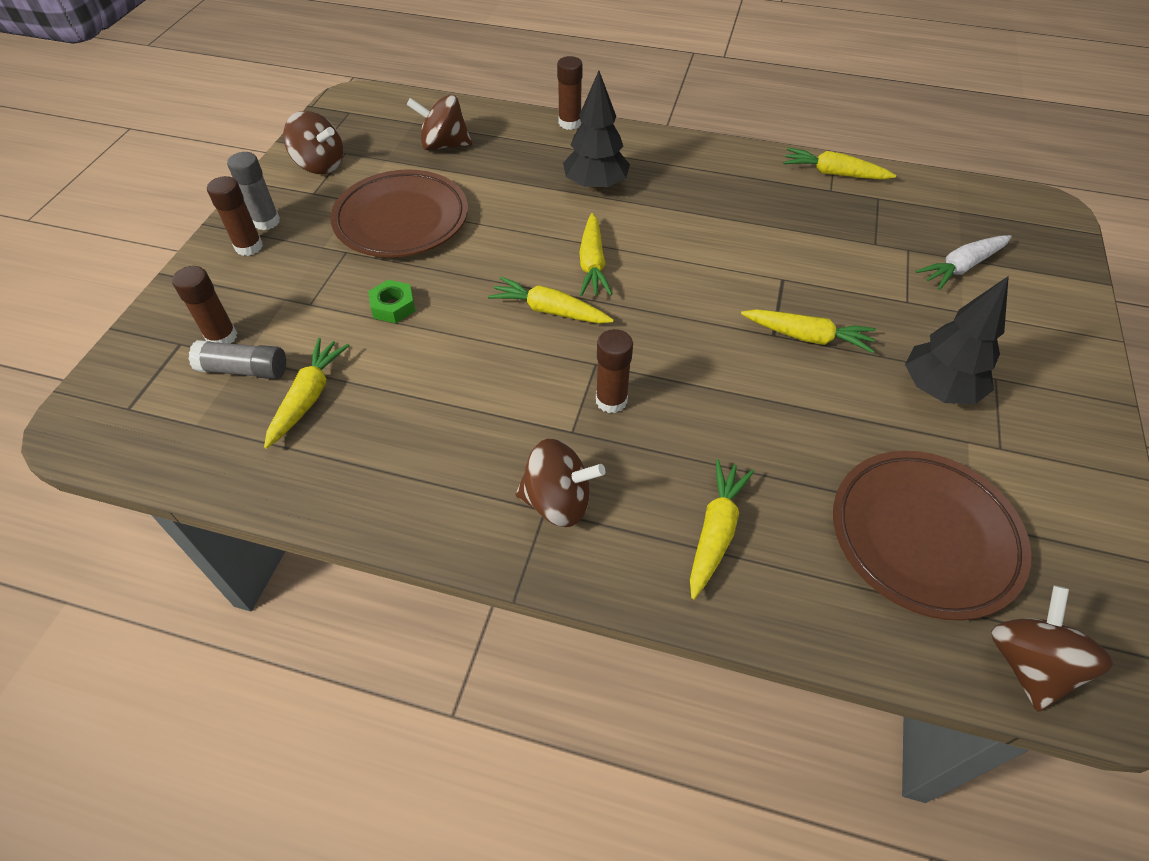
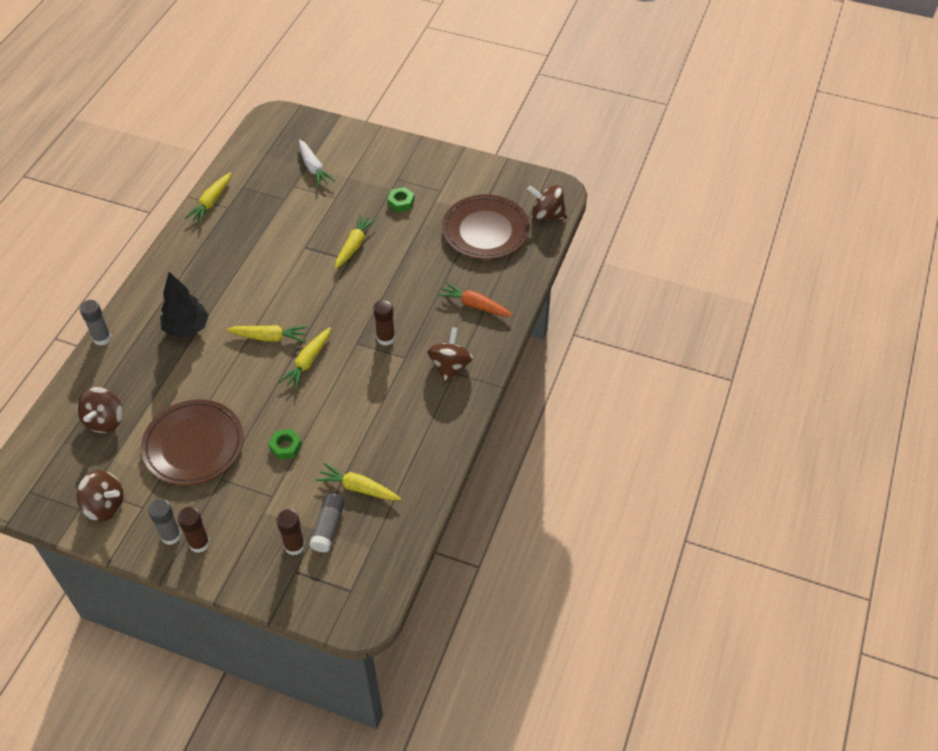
camera: 85 degrees left, 0 degrees up
brown spinning top [283,111,343,174] -> brown spinning top turned 75 degrees clockwise [76,470,124,521]
brown glue stick [557,56,583,130] -> grey glue stick [80,300,112,346]
yellow carrot [690,459,754,599] -> orange carrot [438,282,513,316]
black tree [905,276,1009,404] -> green nut [387,187,415,212]

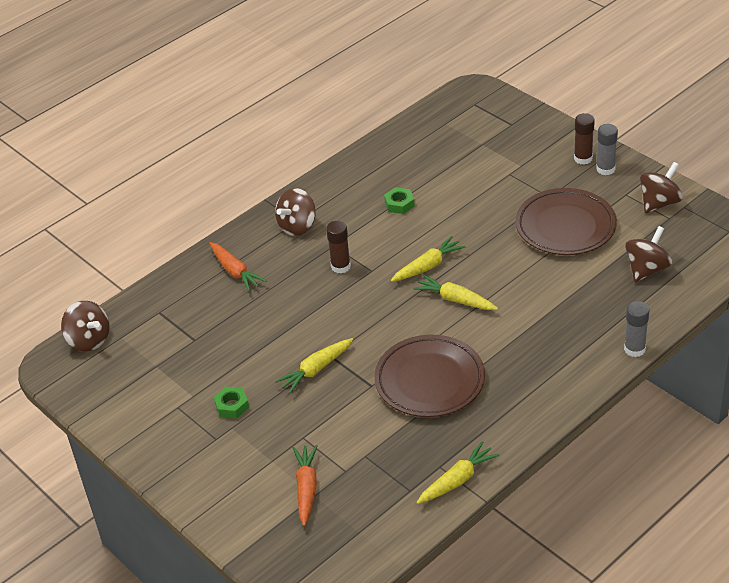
camera: 150 degrees left, 10 degrees down
brown spinning top [76,470,124,521] -> brown spinning top turned 90 degrees clockwise [640,162,683,213]
black tree [160,272,209,338] -> none
green nut [268,429,302,460] -> green nut moved to [384,187,415,214]
brown glue stick [276,509,305,555] -> none
white carrot [299,139,335,187] -> orange carrot [293,445,317,526]
grey glue stick [309,494,345,552] -> none
yellow carrot [315,463,401,501] -> none
brown plate [442,195,530,259] -> brown plate moved to [374,335,485,417]

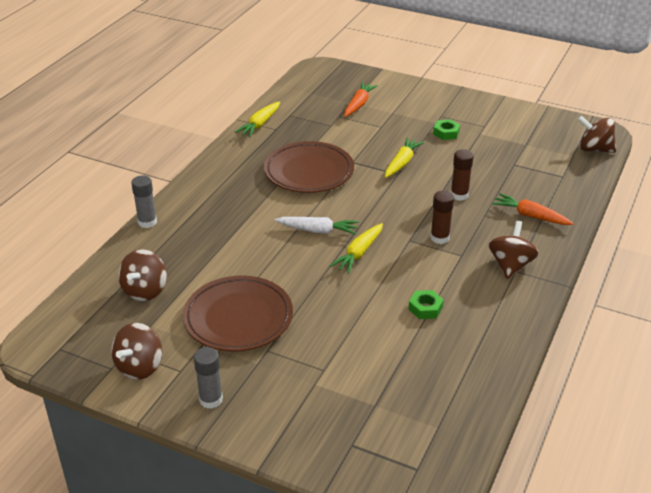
camera: 155 degrees right, 5 degrees down
orange carrot [293,445,317,526] -> orange carrot turned 135 degrees counterclockwise [344,82,378,117]
yellow carrot [413,274,498,310] -> white carrot [275,217,359,235]
brown glue stick [574,113,595,165] -> brown glue stick moved to [451,149,474,201]

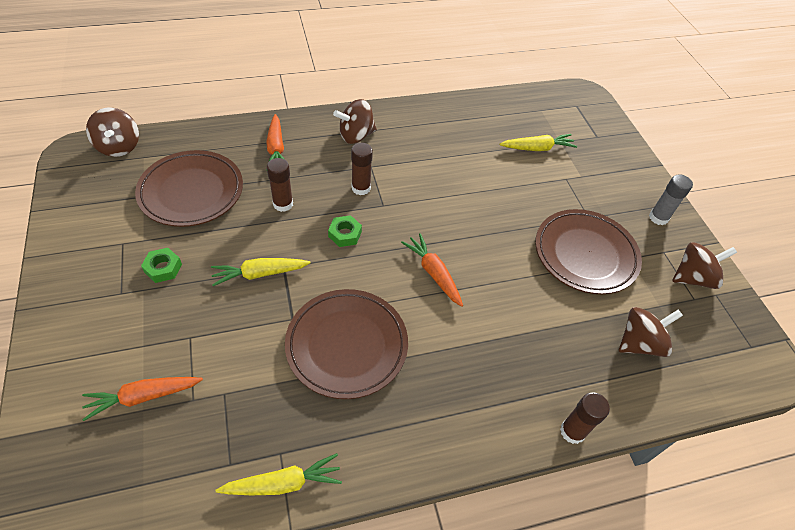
camera: 135 degrees left, 15 degrees up
grey glue stick [131,175,157,228] -> brown glue stick [560,392,610,444]
white carrot [275,217,359,235] -> orange carrot [401,233,463,307]
yellow carrot [330,223,383,274] -> yellow carrot moved to [499,134,577,151]
green nut [408,290,443,319] -> green nut moved to [328,215,362,247]
none -> brown plate [135,150,243,227]

